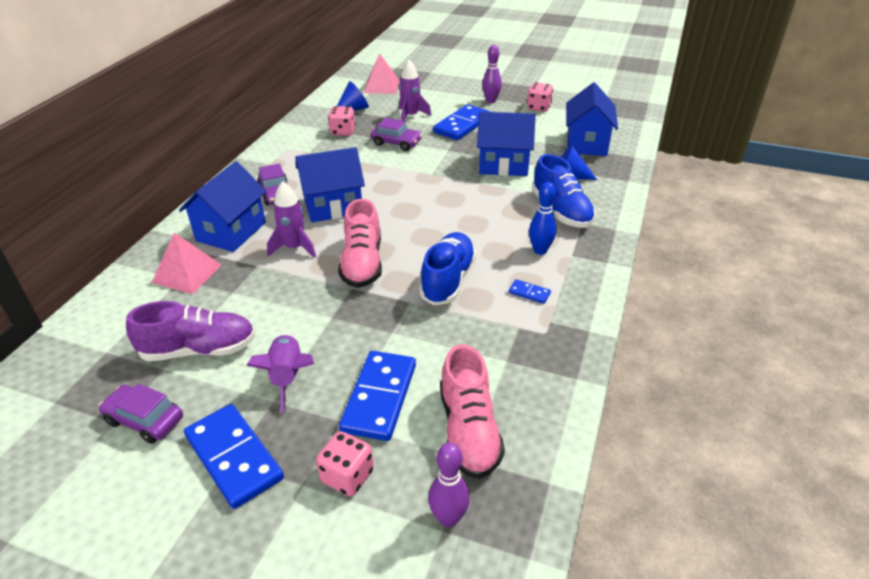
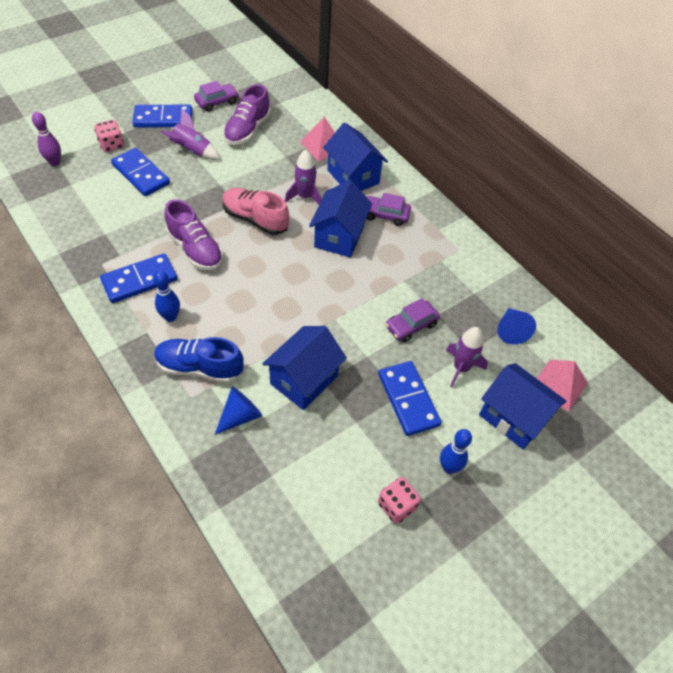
camera: 120 degrees right, 15 degrees up
pink dice [328,106,355,136] -> none
blue shoe [419,232,476,305] -> purple shoe [165,200,223,271]
pink shoe [440,344,505,479] -> none
purple bowling pin [482,45,502,103] -> blue bowling pin [440,429,472,474]
blue domino [509,279,551,304] -> blue domino [100,253,177,303], size x2.25
blue house [566,82,618,156] -> blue house moved to [479,363,566,449]

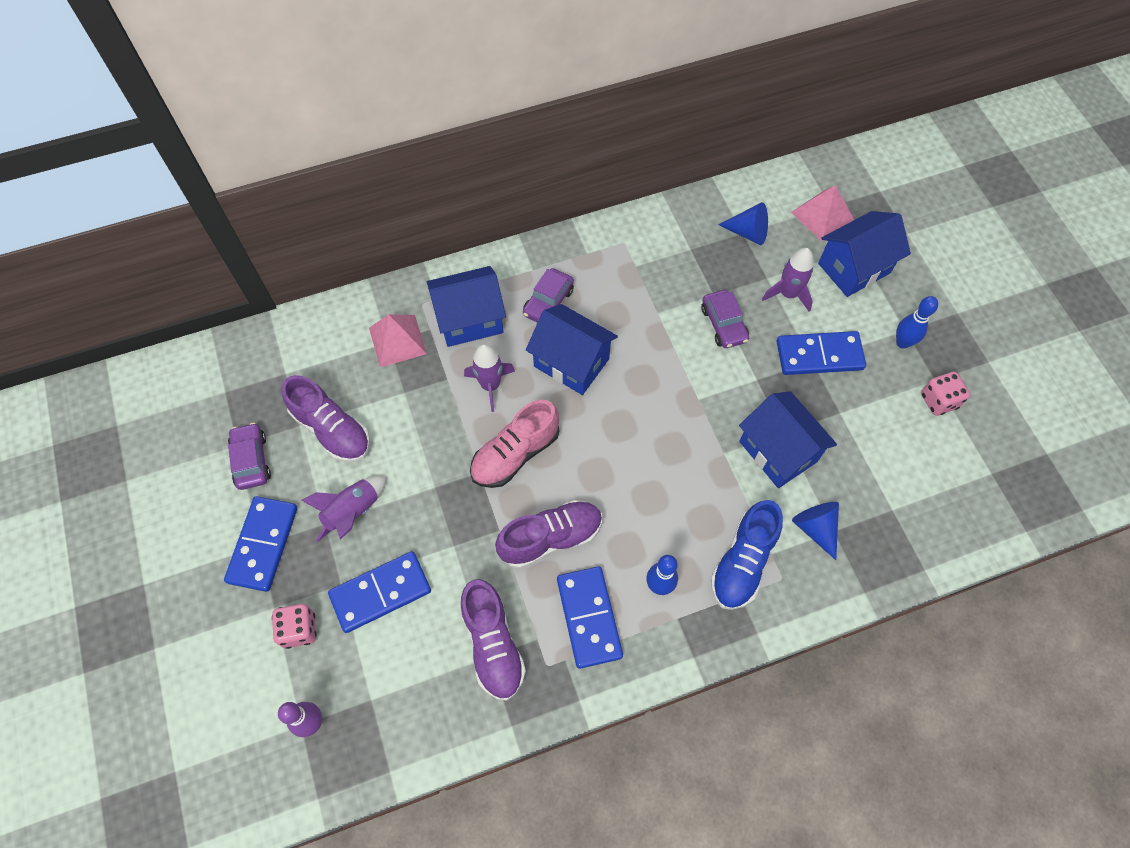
camera: 70 degrees left, 10 degrees up
none -> purple shoe [460,579,526,701]

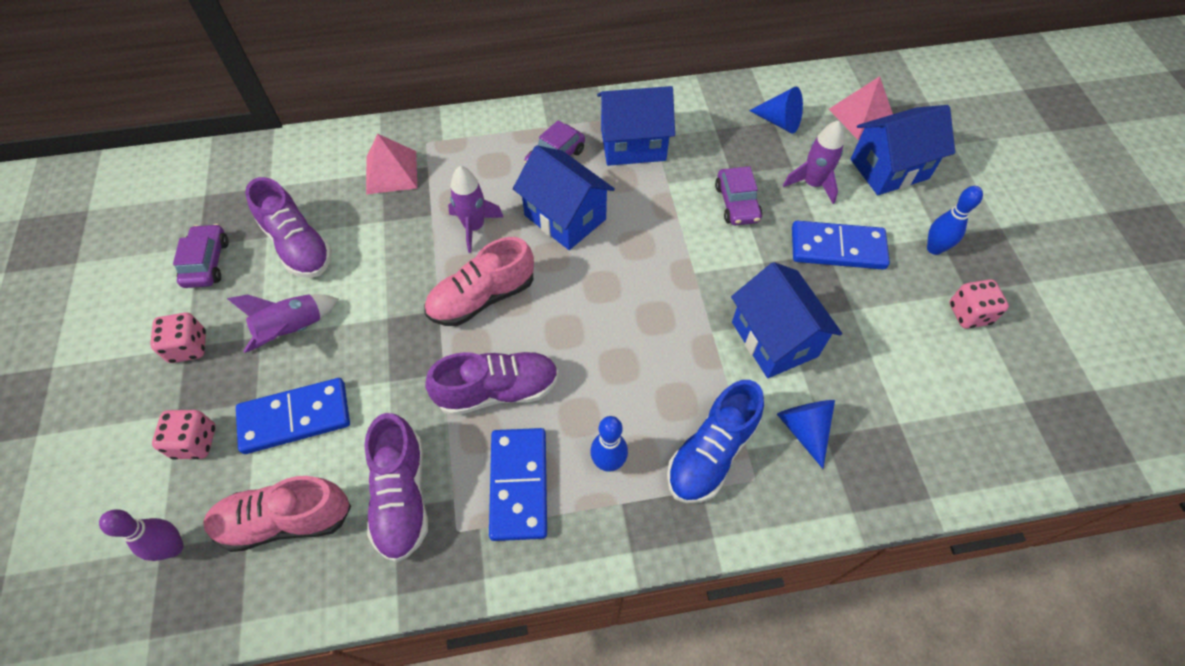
camera: 10 degrees right, 5 degrees down
blue domino [224,496,298,592] -> pink dice [150,313,206,363]
blue house [427,266,506,347] -> blue house moved to [597,86,675,166]
none -> pink shoe [203,476,351,552]

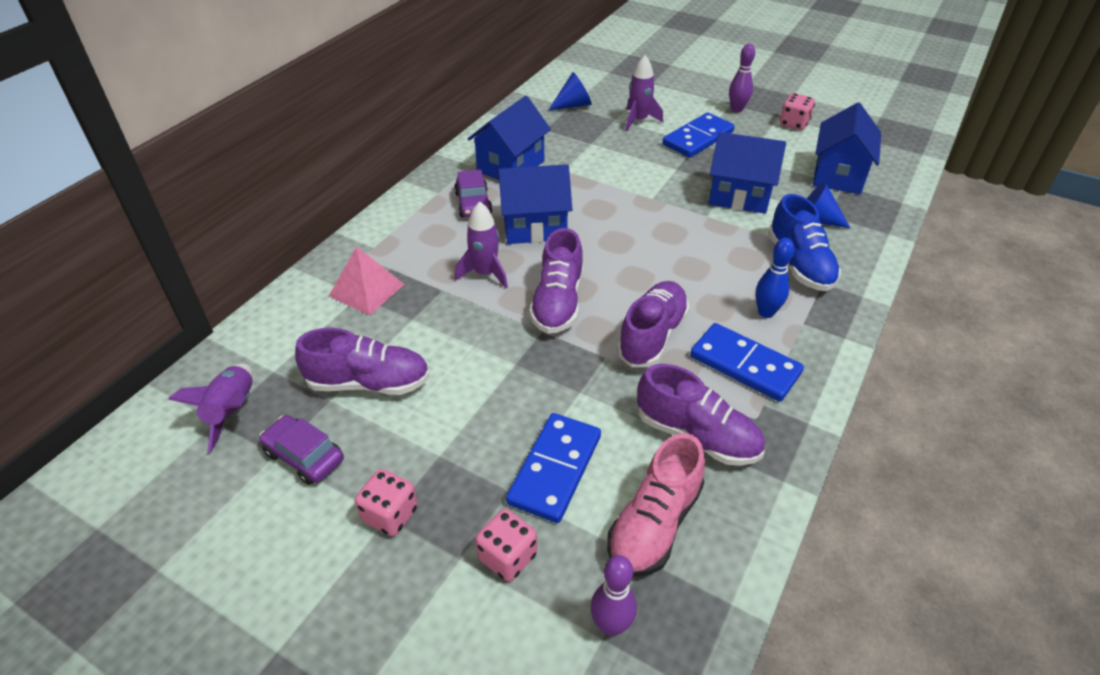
camera: 50 degrees left, 15 degrees down
purple rocket [227,294,338,353] -> purple rocket moved to [168,364,253,452]
pink shoe [425,237,534,326] -> purple shoe [529,228,583,334]
purple car [715,166,762,225] -> none
pink pyramid [829,76,893,140] -> none
blue house [850,105,955,195] -> blue house moved to [813,103,881,194]
blue bowling pin [927,186,983,255] -> purple bowling pin [729,44,755,113]

